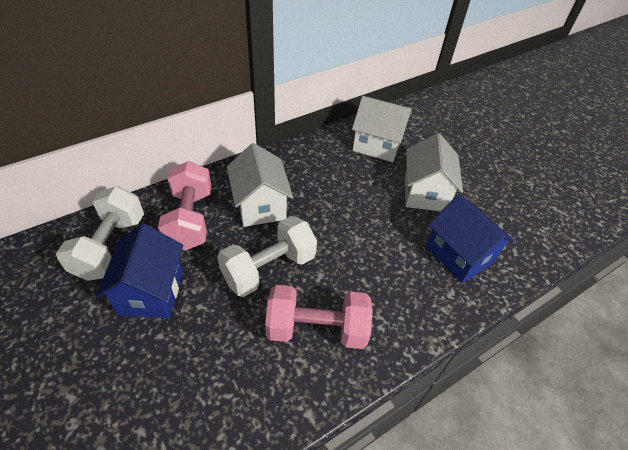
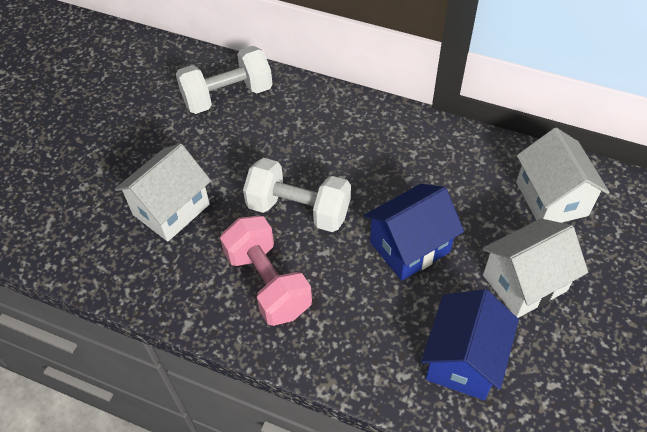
camera: 60 degrees right, 5 degrees up
blue house [96,224,183,318] -> blue house moved to [364,184,464,281]
pink dumbbell [158,161,211,251] -> none
white house [227,143,293,227] -> white house moved to [115,144,211,242]

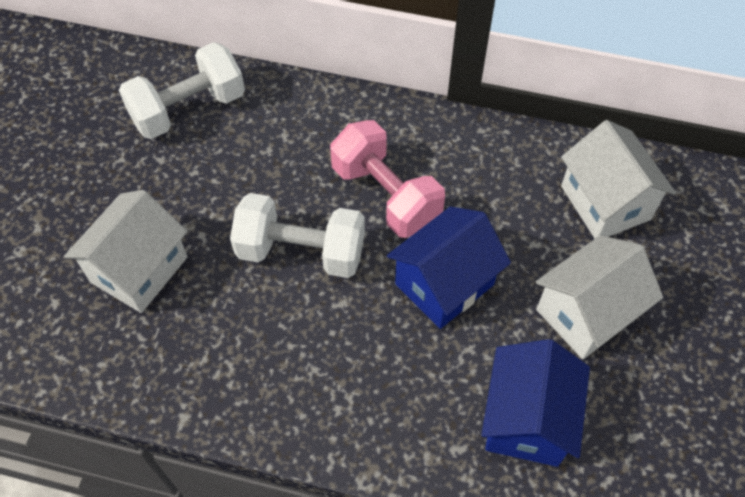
camera: 10 degrees left, 5 degrees up
pink dumbbell [220,216,312,326] -> pink dumbbell moved to [330,120,445,238]

